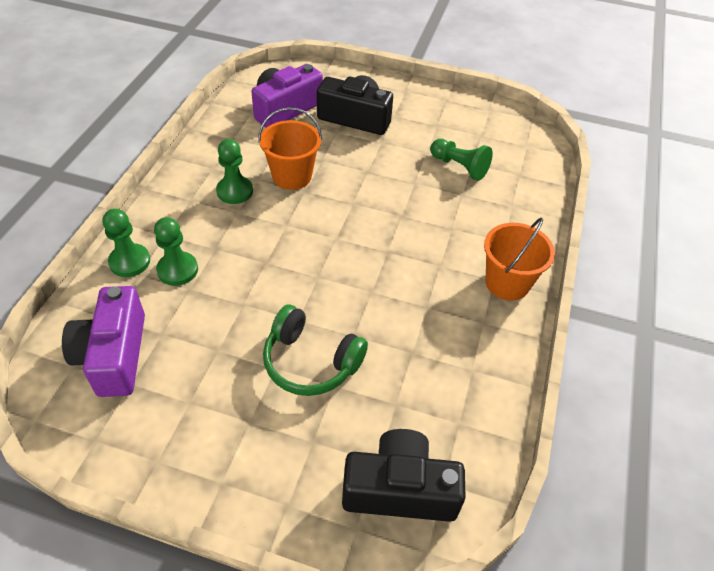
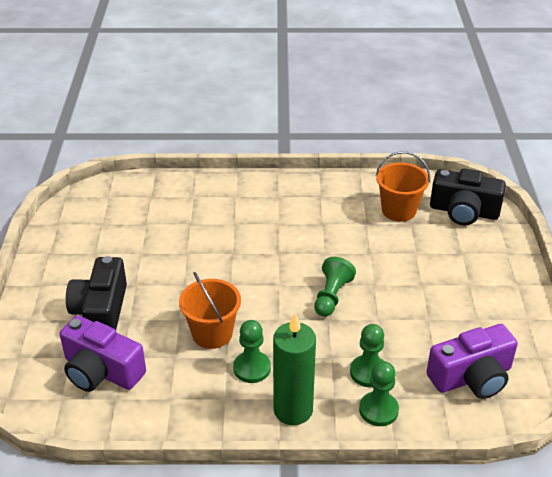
camera: 105 degrees left, 10 degrees down
green headphones [263,305,368,396] -> none
black camera [342,429,466,522] -> black camera turned 60 degrees counterclockwise [430,168,506,225]
green pawn [431,139,493,181] -> green pawn moved to [314,257,356,317]
orange bucket [484,217,555,301] -> orange bucket moved to [376,151,430,222]
none -> green candle [273,313,316,425]

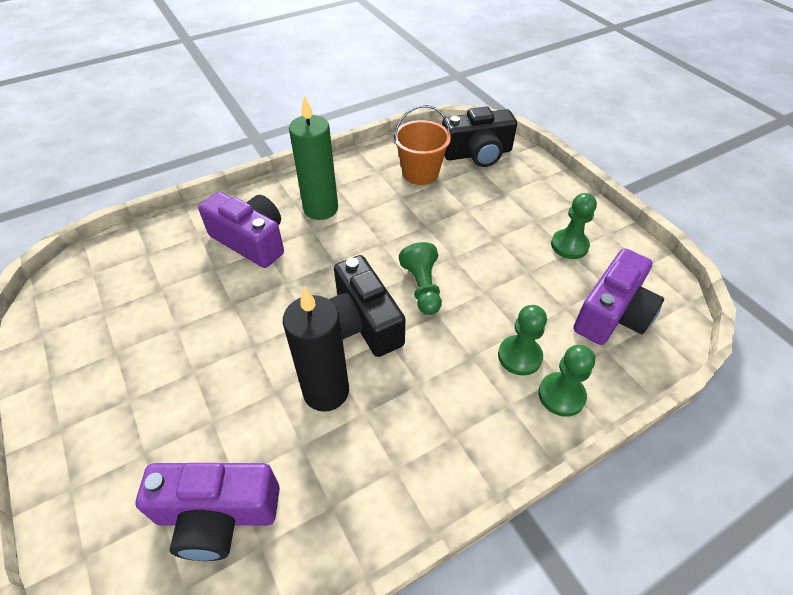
camera: 30 degrees left, 10 degrees up
black camera [66,256,127,330] -> black camera moved to [329,255,405,357]
orange bucket [179,272,241,349] -> black candle [283,287,349,412]
green pawn [233,320,271,383] -> green pawn moved to [551,193,597,259]
green candle [273,313,316,425] -> green candle moved to [289,95,338,220]
none -> purple camera [198,192,284,268]

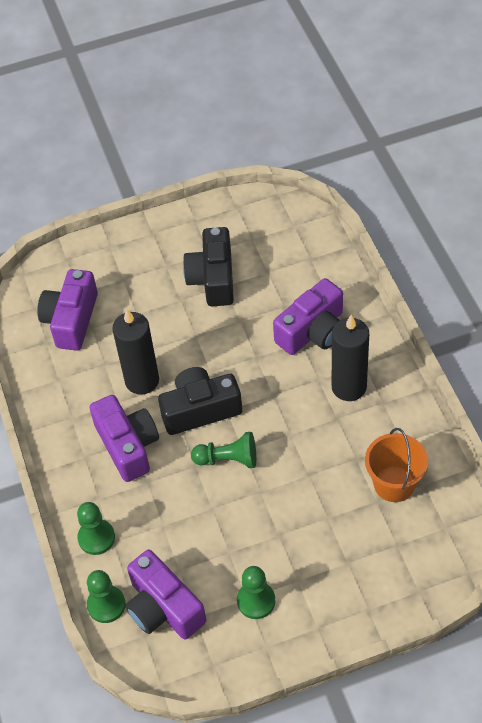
camera: 105 degrees right, 5 degrees up
green candle [289,95,338,220] -> black candle [332,315,369,401]
black camera [442,106,517,167] -> black camera moved to [183,227,234,306]
green pawn [498,305,547,376] -> green pawn moved to [87,570,126,623]
none -> purple camera [90,395,159,482]

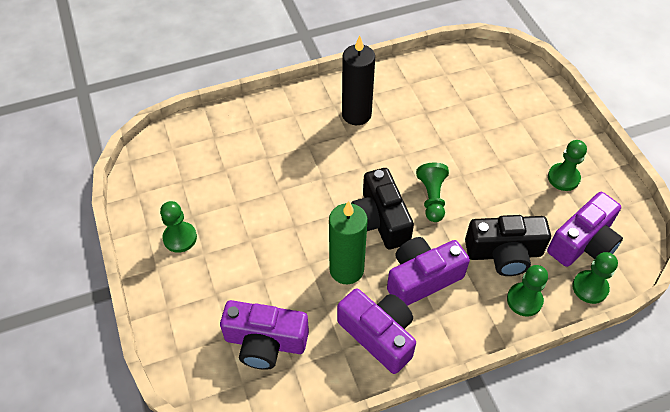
camera: 95 degrees left, 0 degrees up
black candle [112,309,159,395] -> green candle [329,201,368,284]
black camera [183,227,234,306] -> black camera moved to [465,215,551,276]
purple camera [273,278,343,355] -> purple camera moved to [337,288,416,374]
orange bucket [365,428,428,502] -> none
none -> green pawn [160,201,197,253]

